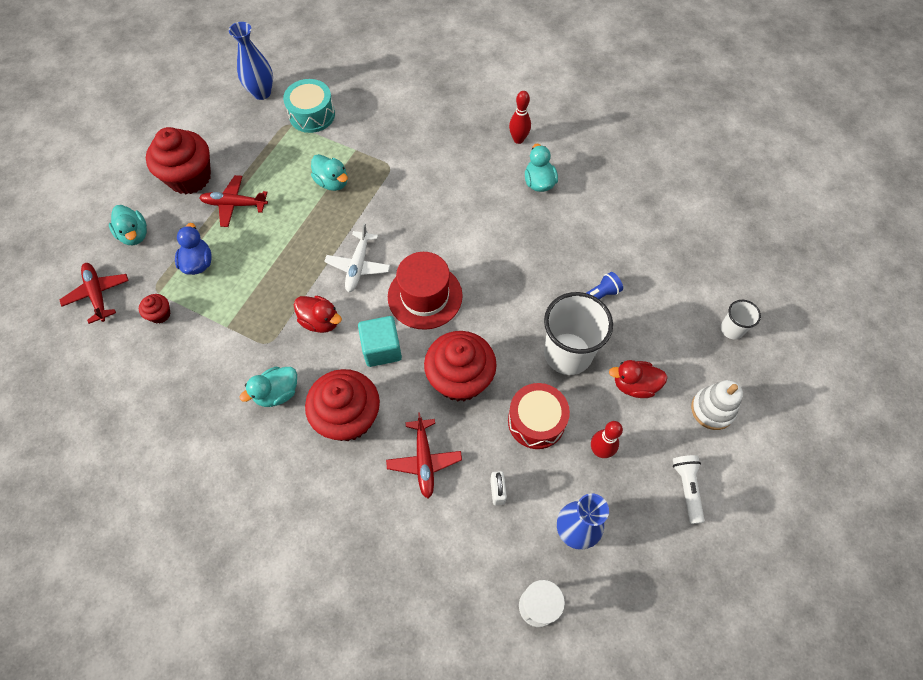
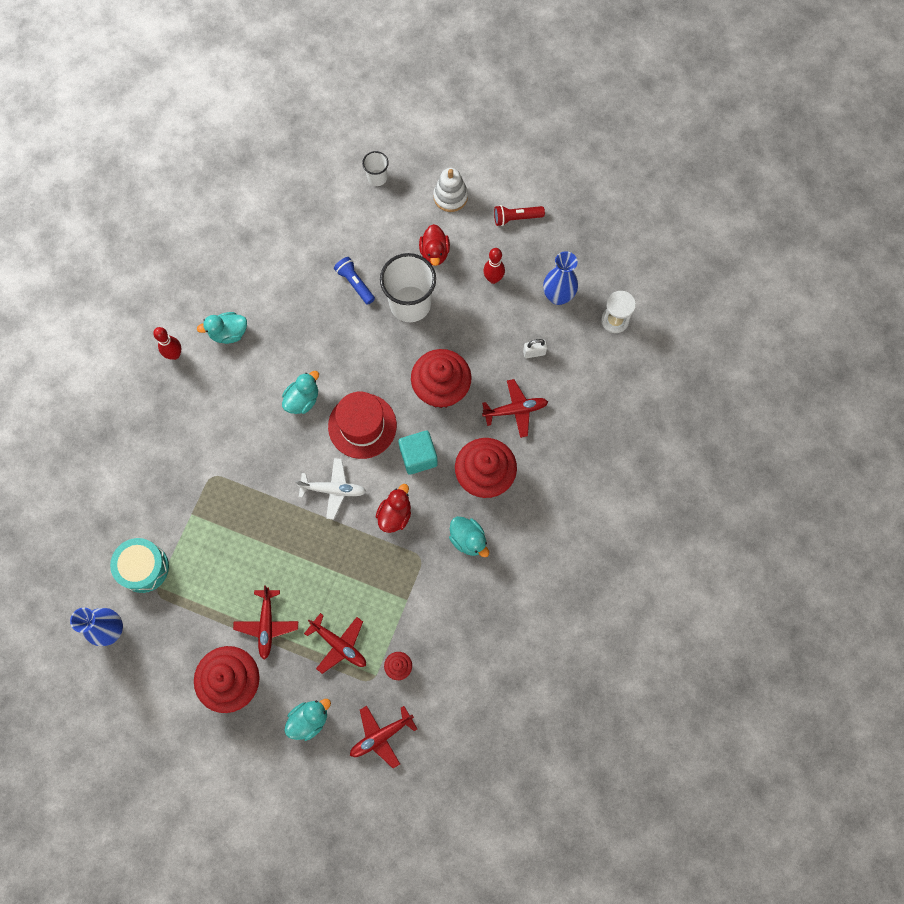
camera: 95 degrees left, 10 degrees up
blue duck [175,223,212,275] -> red plane [304,613,366,674]
turquoise duck [311,154,348,191] -> turquoise duck moved to [282,371,319,414]
red drum [508,383,570,449] -> none
white flashlight [673,455,705,524] -> red flashlight [494,205,545,226]

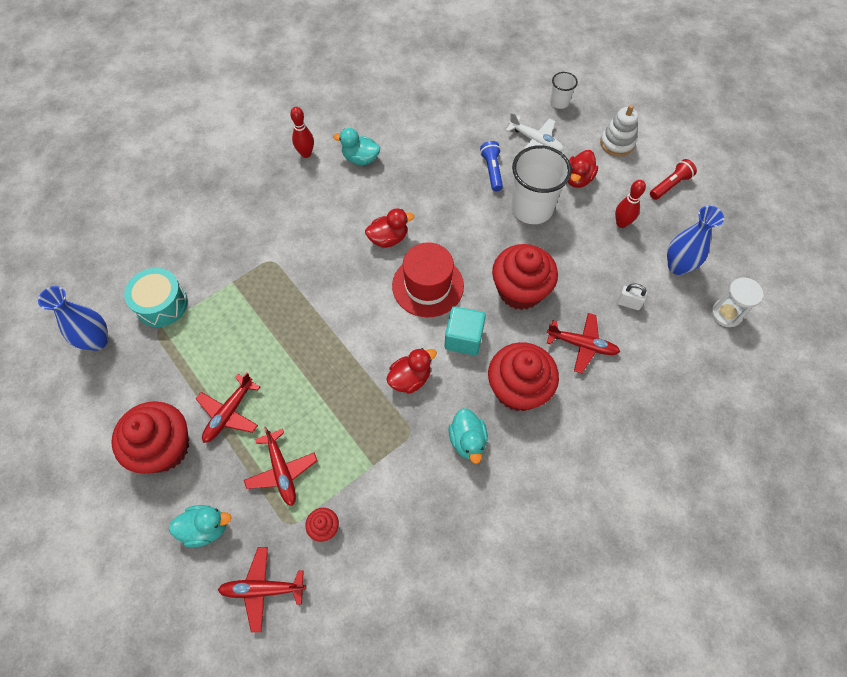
camera: 30 degrees right, 10 degrees down
turquoise duck [282,371,319,414] -> red duck [365,208,414,248]
white plane [296,458,366,519] -> white plane moved to [506,112,564,152]
red flashlight [494,205,545,226] -> red flashlight turned 120 degrees clockwise [650,159,697,200]

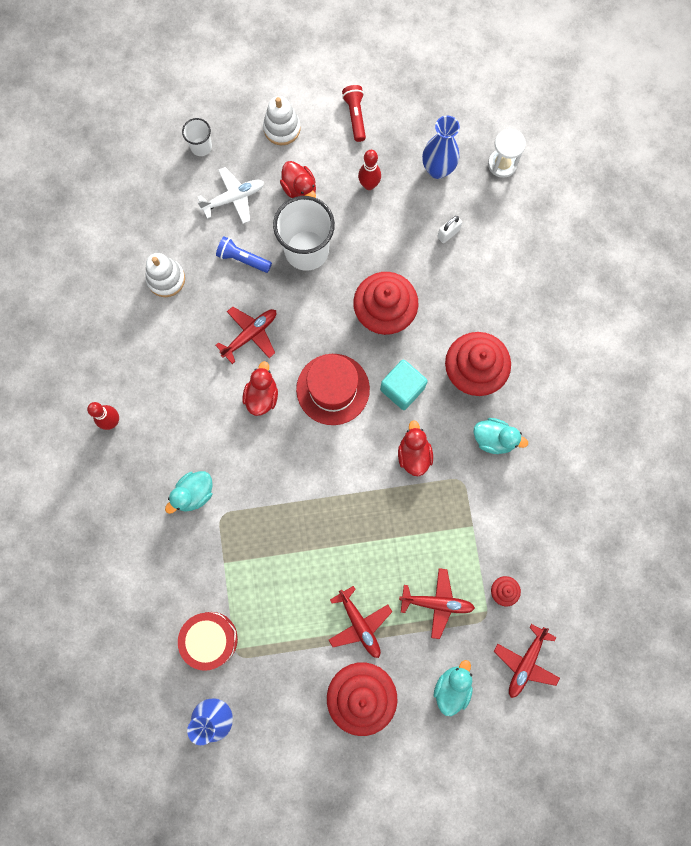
camera: 60 degrees left, 15 degrees up
turquoise drum [124,268,188,327] -> red drum [178,612,238,671]
turquoise duck [333,128,380,165] -> turquoise duck moved to [165,471,213,514]
red plane [547,313,620,373] -> red plane moved to [215,307,276,364]
none -> white stacking toy [145,253,185,297]

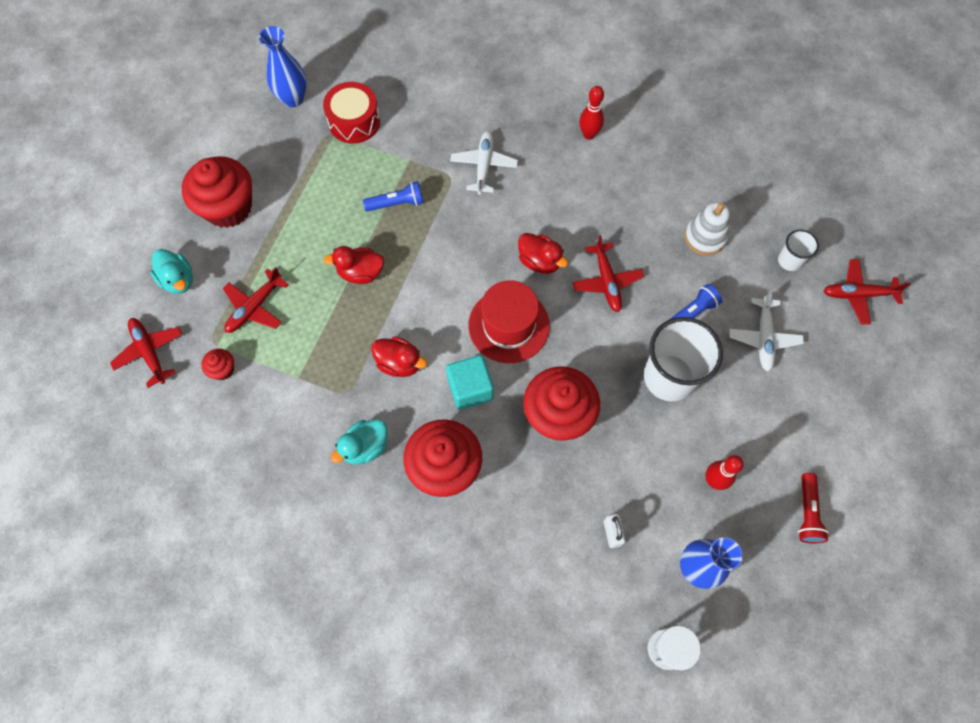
camera: 120 degrees right, 10 degrees down
turquoise duck [165,471,213,514] -> white plane [450,131,518,195]
white cup [182,118,212,156] -> white cup moved to [778,230,819,271]
white stacking toy [263,96,301,145] -> none
red duck [280,161,316,198] -> red duck moved to [324,246,384,284]
red plane [329,586,392,658] -> red plane moved to [824,259,911,325]
red flashlight [342,85,366,142] -> red flashlight turned 75 degrees clockwise [798,473,829,543]
none -> blue flashlight [363,181,423,212]

